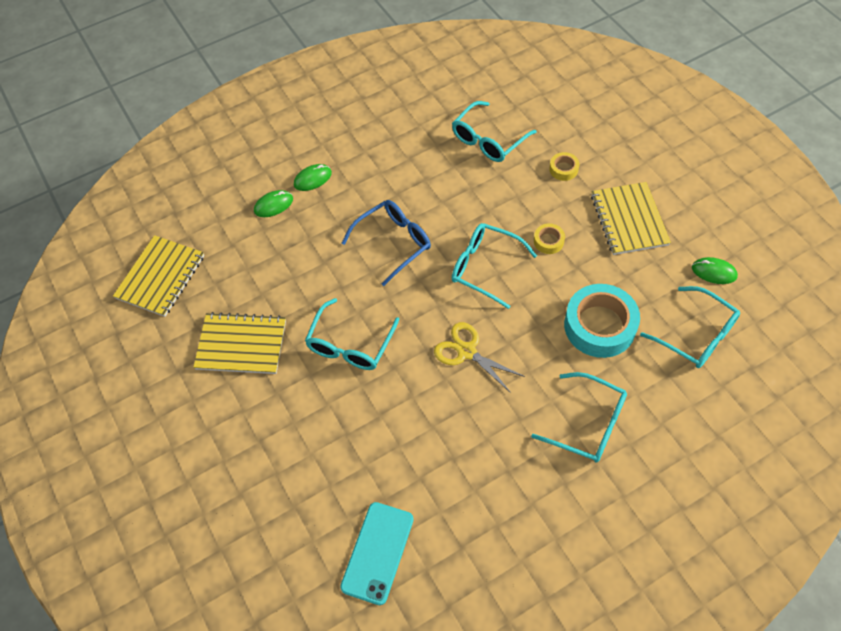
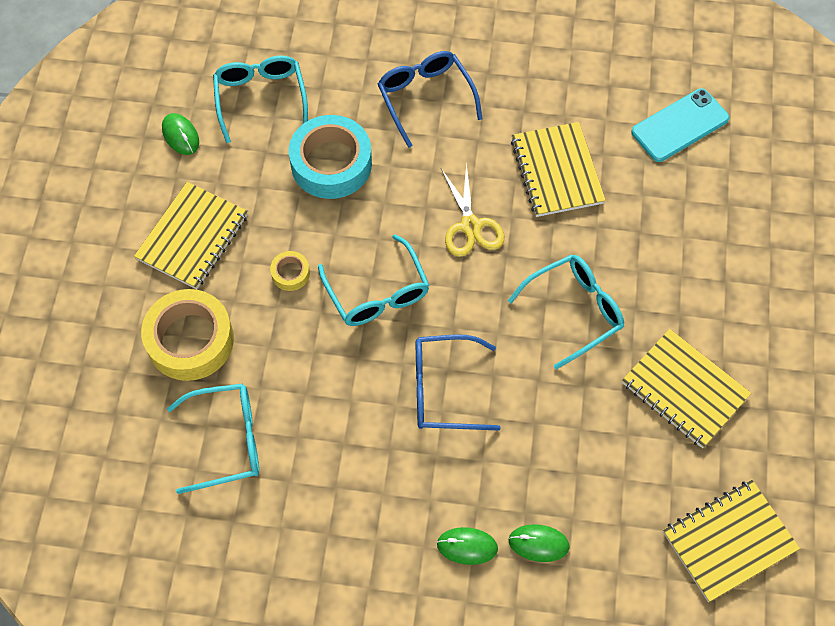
camera: 145 degrees left, 5 degrees up
turquoise glasses [531,372,627,463] -> blue glasses [378,51,483,148]
yellow tape [549,152,579,181] -> yellow tape [141,289,234,381], size x2.21
none -> yellow notebook [511,122,606,217]

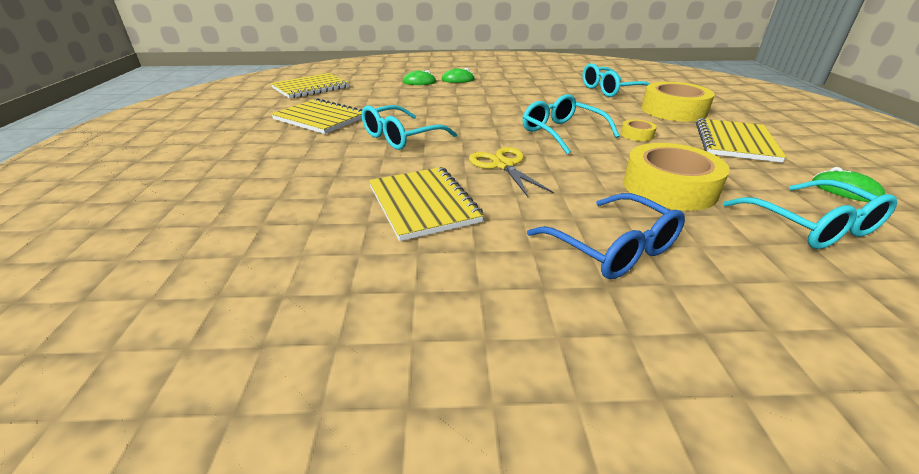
camera: 170 degrees right, 30 degrees down
turquoise tape [289,115,372,199] -> yellow tape [623,143,730,211]
blue glasses [416,334,501,431] -> none
turquoise phone [631,88,729,162] -> none

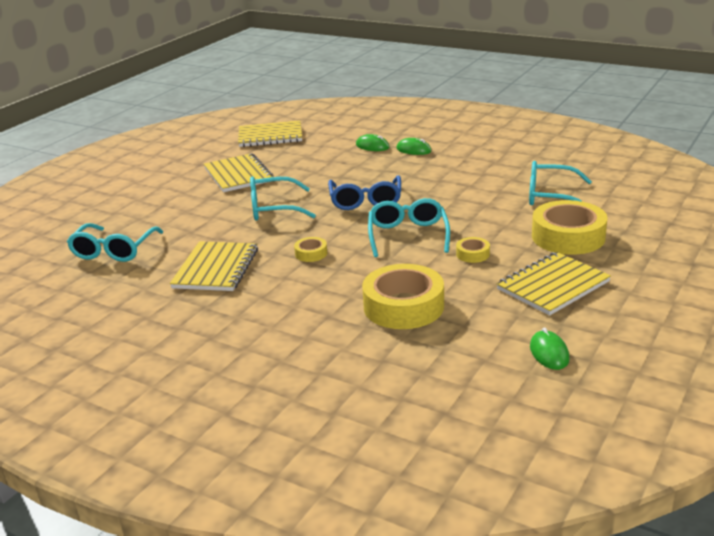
camera: 35 degrees right, 5 degrees down
yellow scissors [469,147,554,197] -> yellow tape [294,237,327,262]
blue glasses [527,193,685,279] -> blue glasses moved to [328,175,401,210]
turquoise glasses [723,179,897,249] -> turquoise glasses moved to [67,223,163,262]

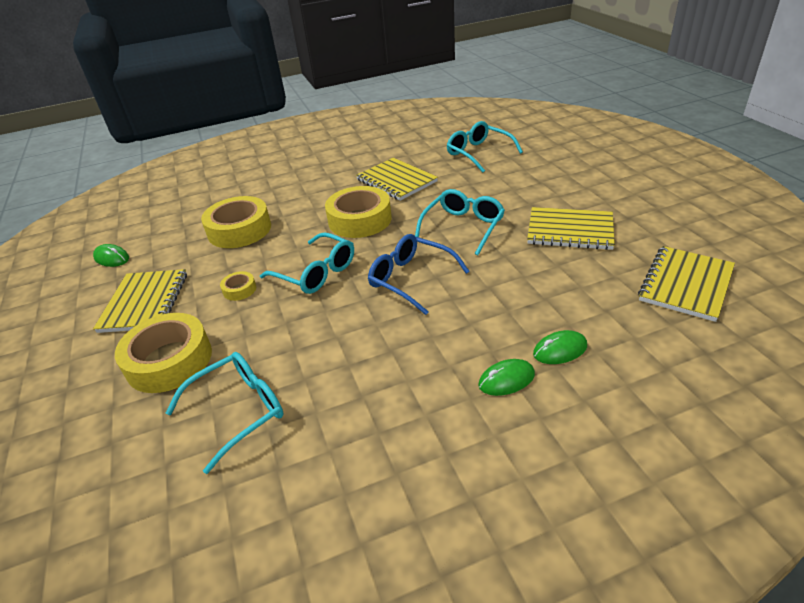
camera: 130 degrees right, 10 degrees up
yellow tape [294,237,327,262] -> yellow tape [325,186,392,238], size x2.21

